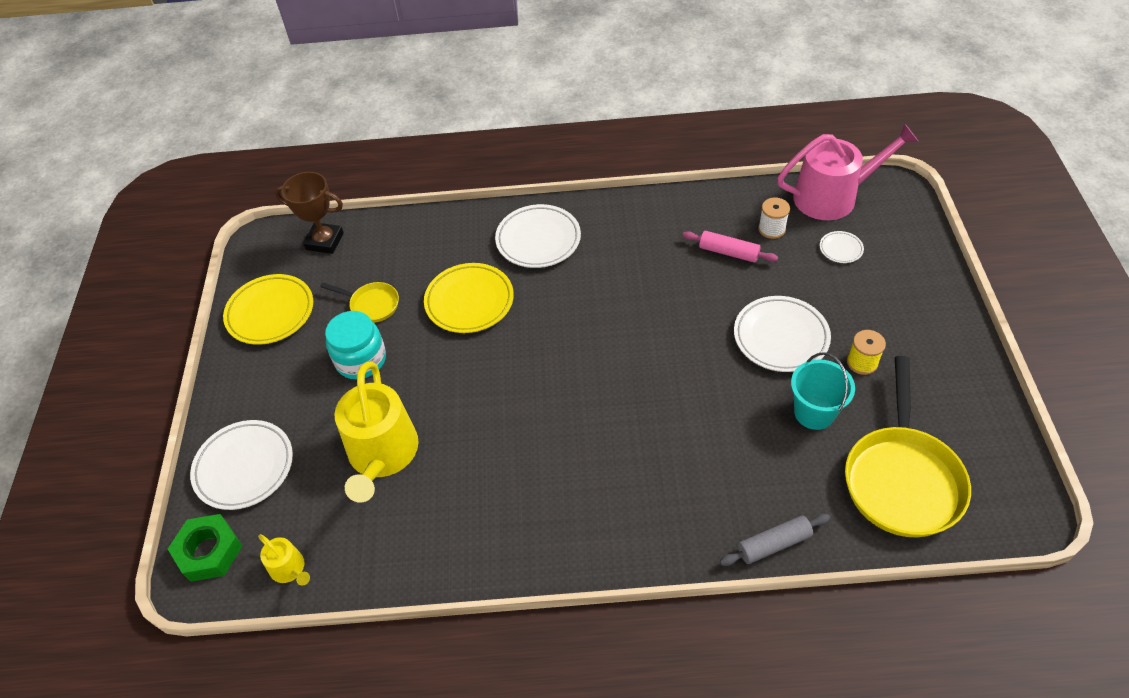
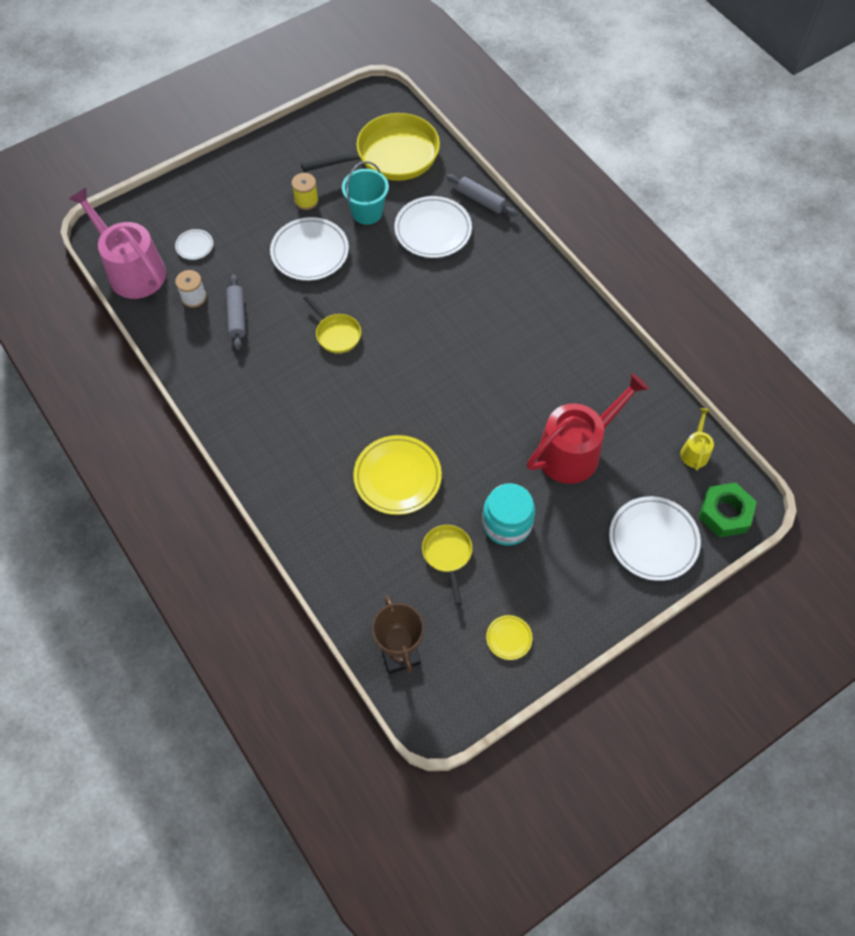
camera: 125 degrees left, 10 degrees up
yellow plate [223,274,313,345] -> yellow plate [486,615,533,660], size x0.49
yellow watering can [335,362,418,502] -> red watering can [527,373,649,484]
white plate [495,204,581,268] -> white plate moved to [394,196,472,258]
pink rolling pin [682,231,778,263] -> grey rolling pin [226,274,246,350]
none -> yellow pan [303,295,361,353]

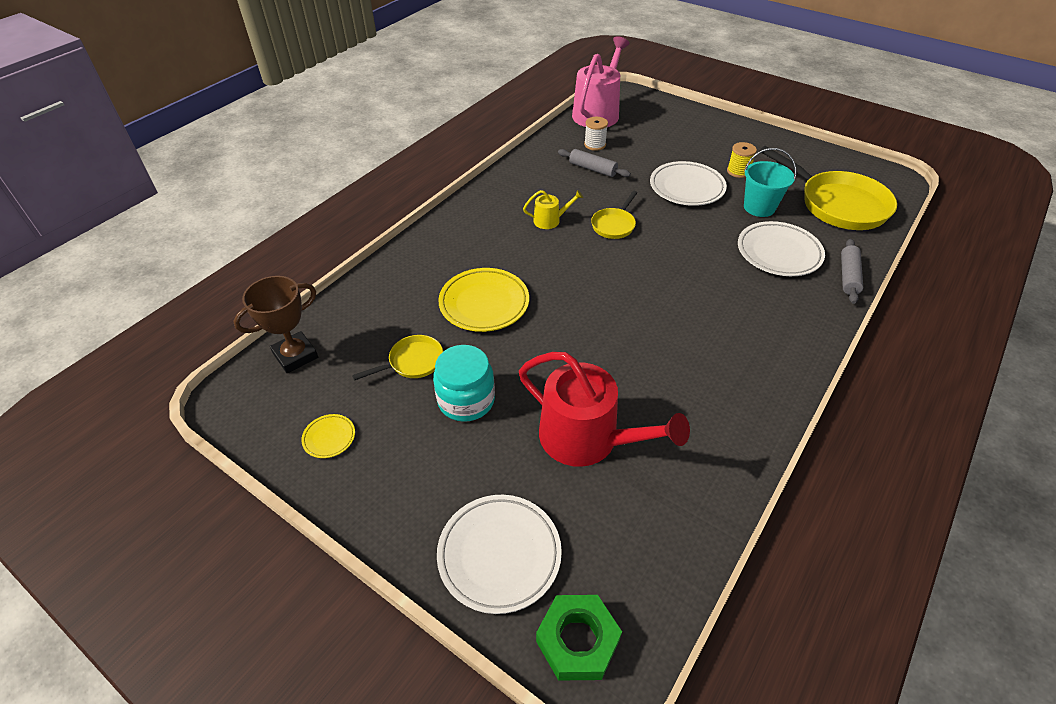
camera: 70 degrees right, 15 degrees down
white plate [175,229,213,260] -> none
grey rolling pin [226,274,246,350] -> grey rolling pin turned 60 degrees clockwise [558,149,631,177]
yellow watering can [680,408,714,470] -> yellow watering can moved to [523,190,583,229]

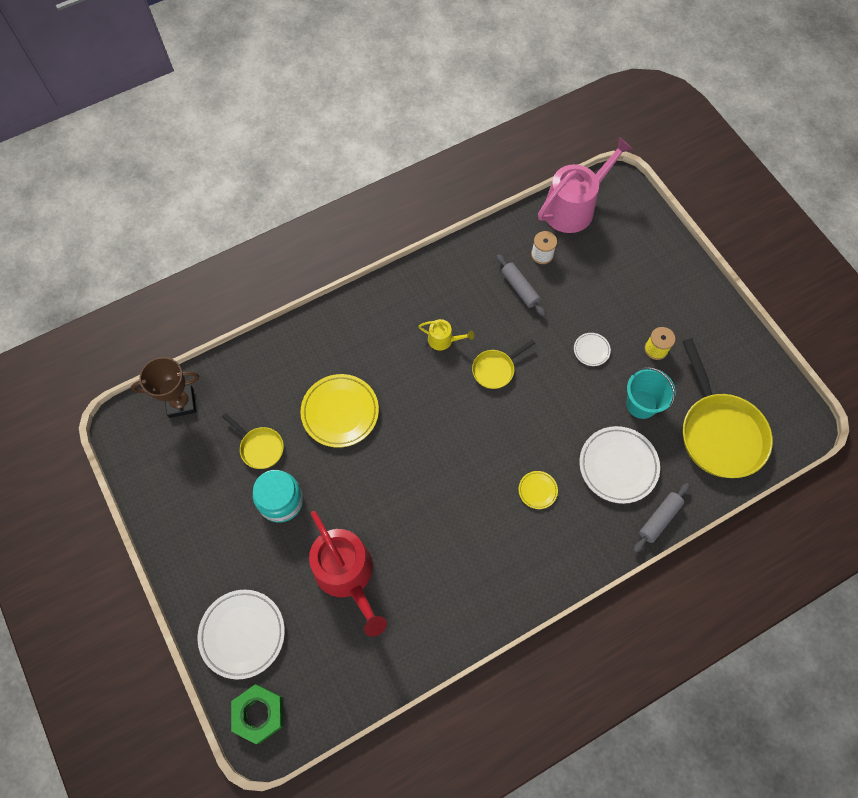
camera: 25 degrees right, 20 degrees up
yellow plate [301,414,355,458] -> yellow plate moved to [519,471,558,509]
yellow pan [352,335,443,380] -> yellow pan turned 45 degrees clockwise [222,413,284,469]
white plate [650,161,727,206] -> white plate [574,333,611,366], size x0.49

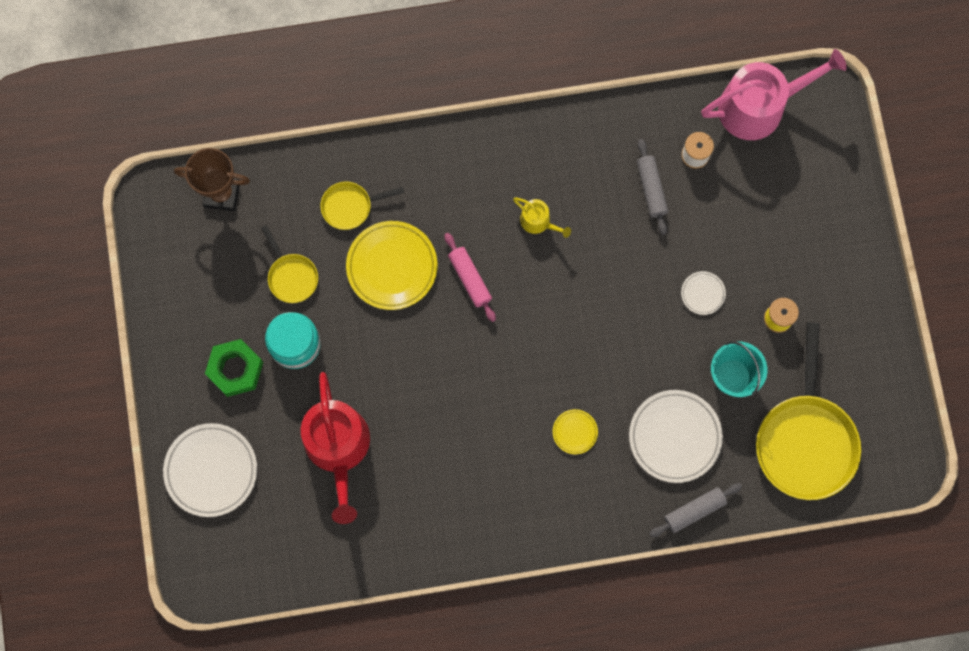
camera: 20 degrees right, 10 degrees up
green nut [231,684,283,744] -> green nut moved to [205,339,263,397]
yellow pan [472,340,535,389] -> yellow pan moved to [320,182,404,230]
none -> pink rolling pin [444,233,496,322]

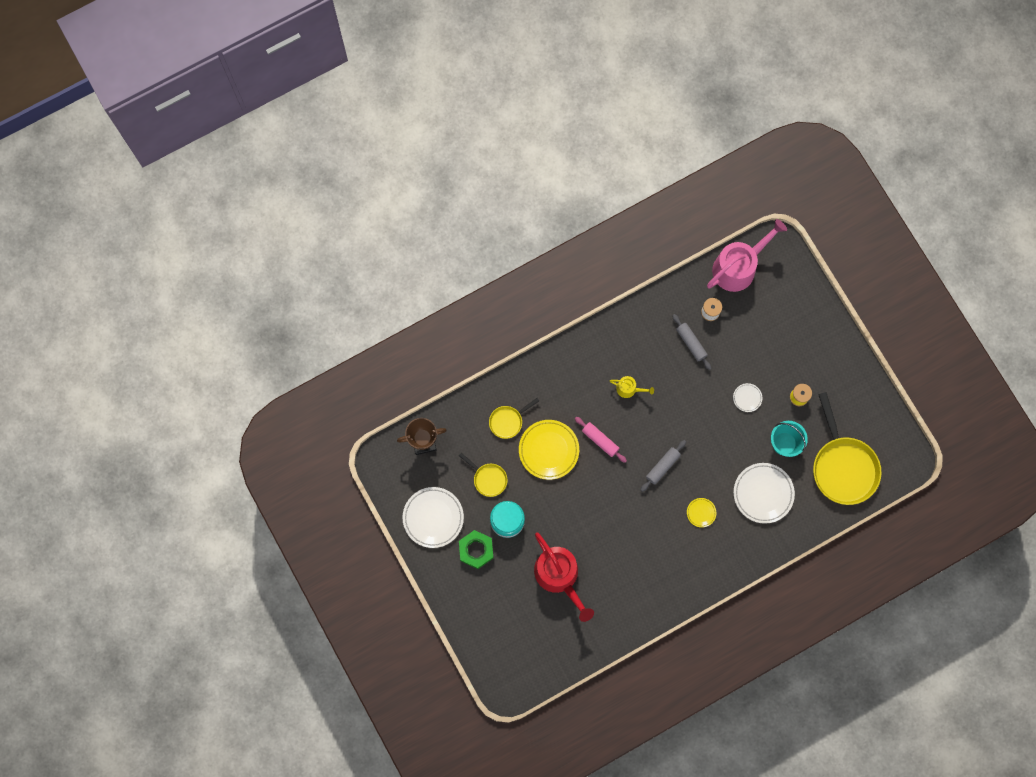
camera: 20 degrees left, 0 degrees up
white plate [163,423,257,517] -> white plate moved to [402,487,464,548]
grey rolling pin [649,483,742,537] -> grey rolling pin moved to [641,440,686,492]

